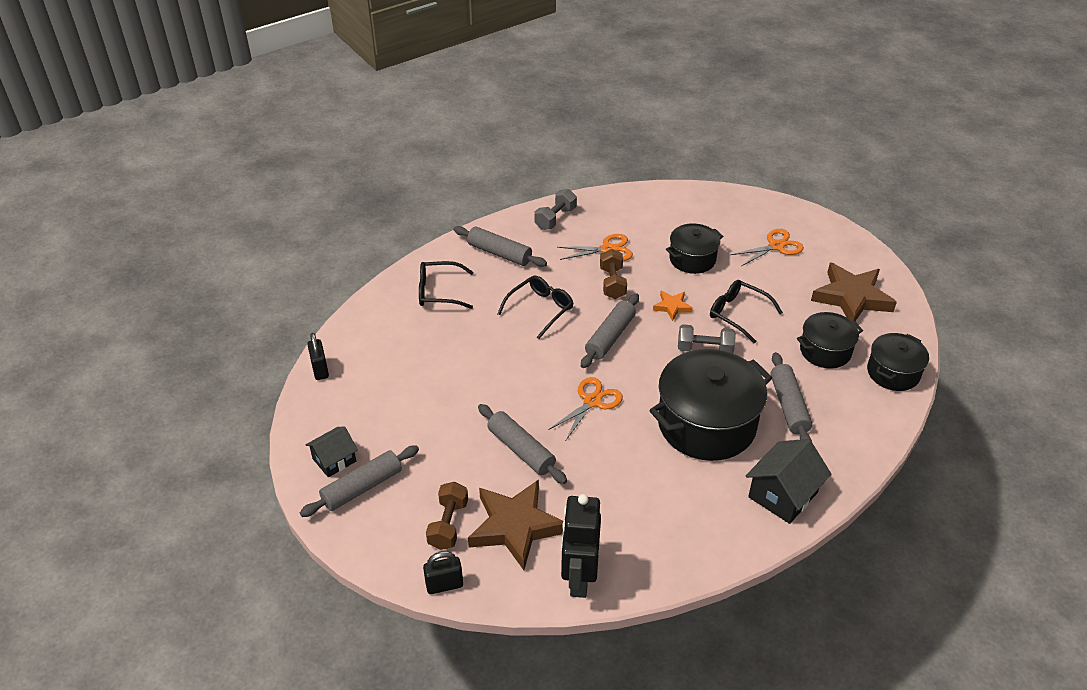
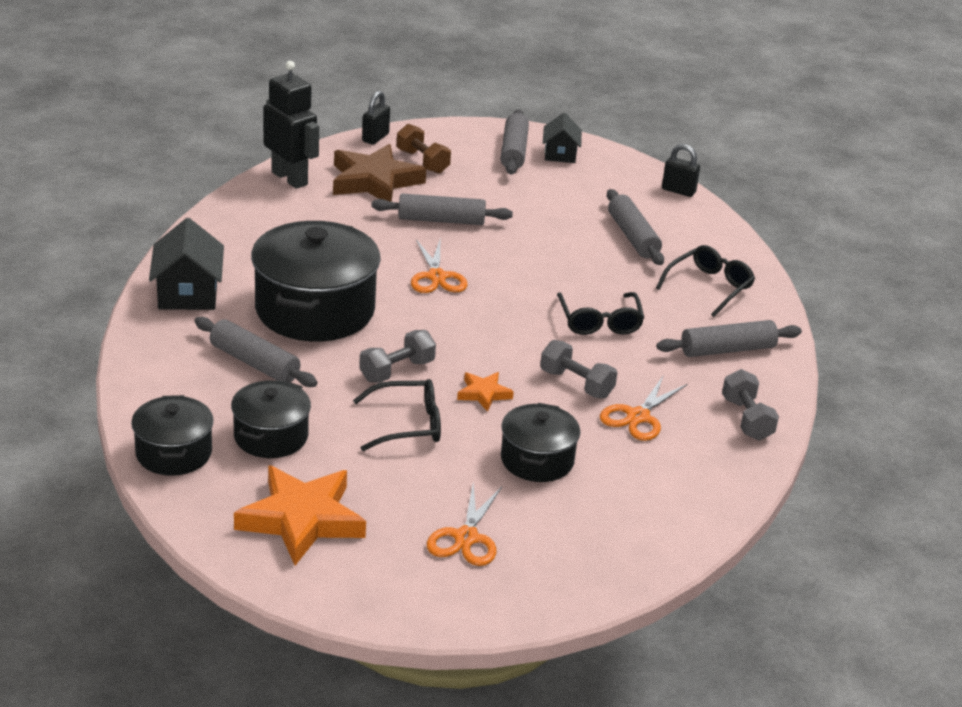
camera: 130 degrees right, 10 degrees down
grey rolling pin [581,293,639,368] -> grey rolling pin moved to [607,189,664,265]
brown dumbbell [600,249,627,299] -> grey dumbbell [540,340,617,398]
brown star [811,262,897,321] -> orange star [234,465,366,565]

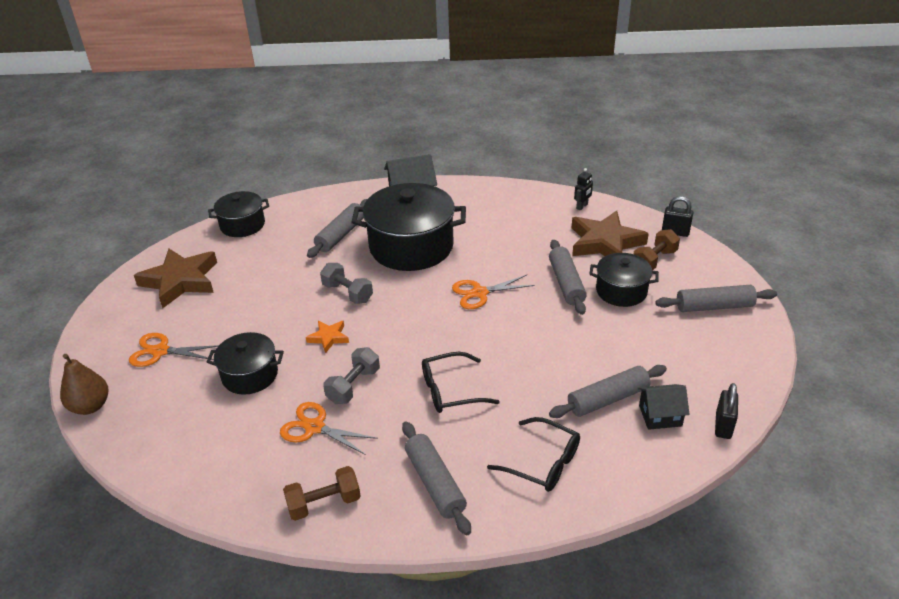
camera: 85 degrees right, 5 degrees up
black pot [231,380,311,458] -> black pot moved to [589,253,659,307]
orange star [234,465,366,565] -> brown star [134,249,217,308]
black robot [263,61,319,189] -> black robot [574,168,593,211], size x0.46
black glasses [353,379,441,451] -> none
black house [543,113,582,163] -> black house moved to [638,384,690,430]
grey dumbbell [722,369,779,440] -> brown dumbbell [283,466,361,521]
none -> brown pear [60,354,108,415]

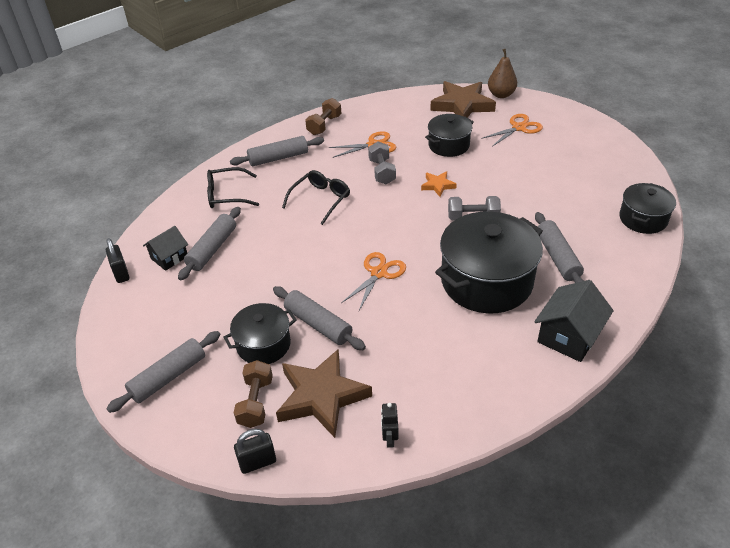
camera: 140 degrees right, 5 degrees up
brown star [134,249,217,308] -> brown star moved to [430,81,496,118]
grey rolling pin [402,422,471,535] -> grey rolling pin turned 45 degrees counterclockwise [230,136,324,166]

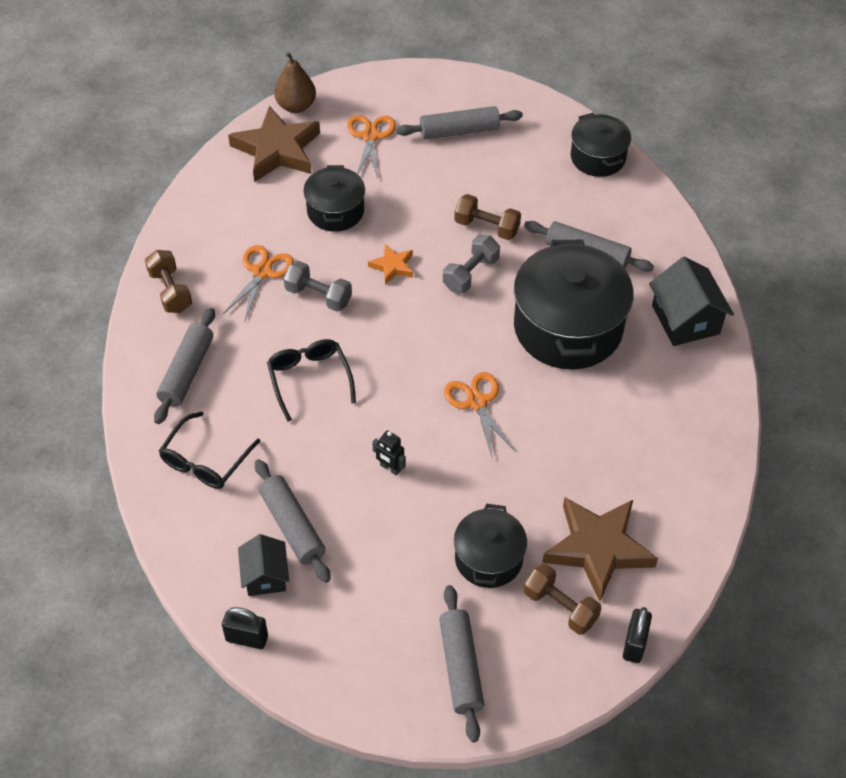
camera: 55 degrees left, 10 degrees up
grey rolling pin [273,286,366,350] -> grey rolling pin moved to [396,106,523,140]
black robot [381,403,398,448] -> black robot moved to [372,430,406,476]
none -> brown dumbbell [454,194,521,240]

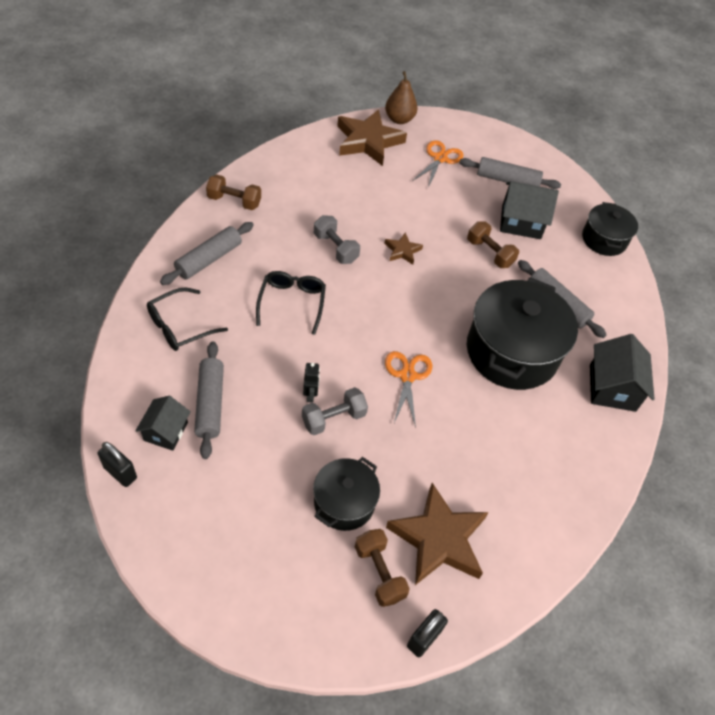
camera: 20 degrees right, 0 degrees up
brown dumbbell [145,250,192,313] -> brown dumbbell turned 75 degrees counterclockwise [206,174,261,210]
orange scissors [223,245,294,320] -> none
black pot [303,165,365,232] -> none
orange star [368,244,413,285] -> brown star [384,232,423,265]
black robot [372,430,406,476] -> black robot turned 150 degrees counterclockwise [303,363,320,403]
grey rolling pin [439,585,484,742] -> none
grey dumbbell [443,235,500,293] -> grey dumbbell moved to [302,387,368,435]
none -> black house [500,181,559,239]

